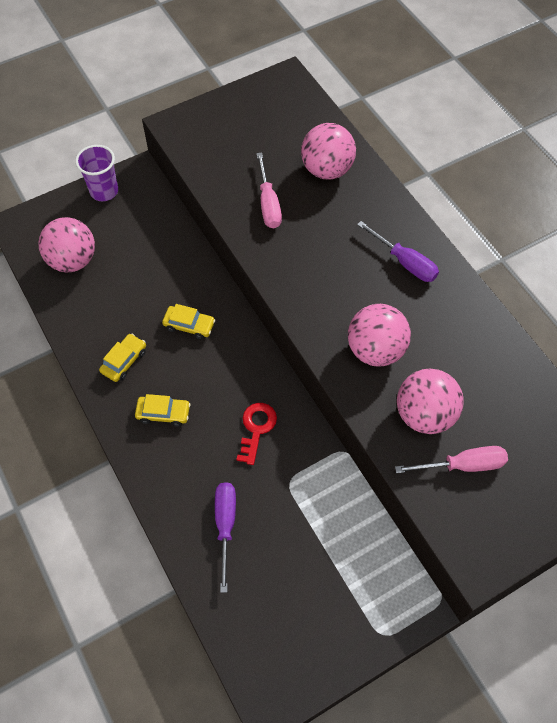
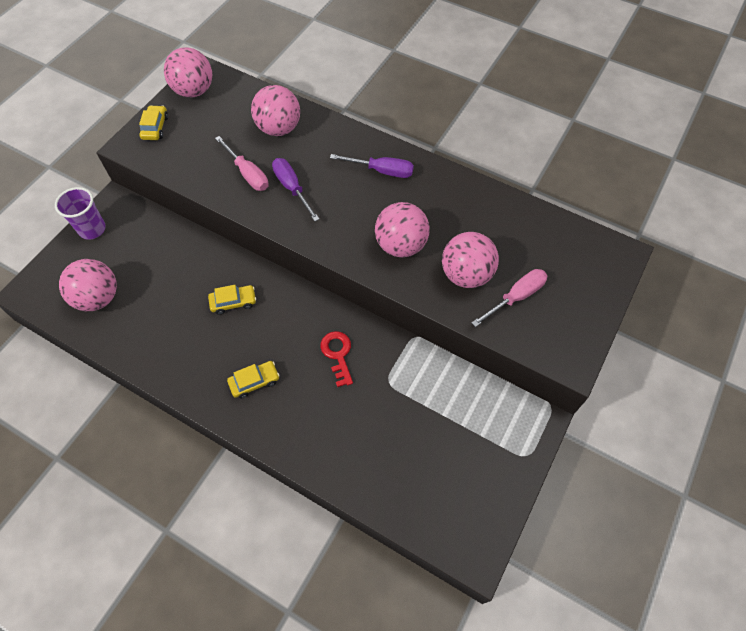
camera: 30 degrees left, 0 degrees up
yellow car [99,334,146,382] -> yellow car moved to [139,105,168,140]
purple screwdriver [215,482,236,593] -> purple screwdriver moved to [272,158,319,221]
none -> pink ball [164,47,212,97]

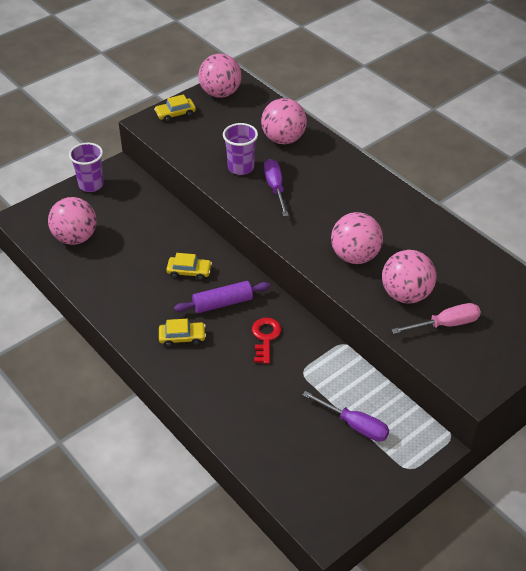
camera: 20 degrees right, 15 degrees down
yellow car [139,105,168,140] -> yellow car turned 135 degrees counterclockwise [154,94,196,122]
pink screwdriver [215,136,268,191] -> purple cup [223,123,258,175]
purple screwdriver [330,154,414,178] -> purple screwdriver moved to [302,391,389,442]
none -> purple rolling pin [174,281,270,313]

